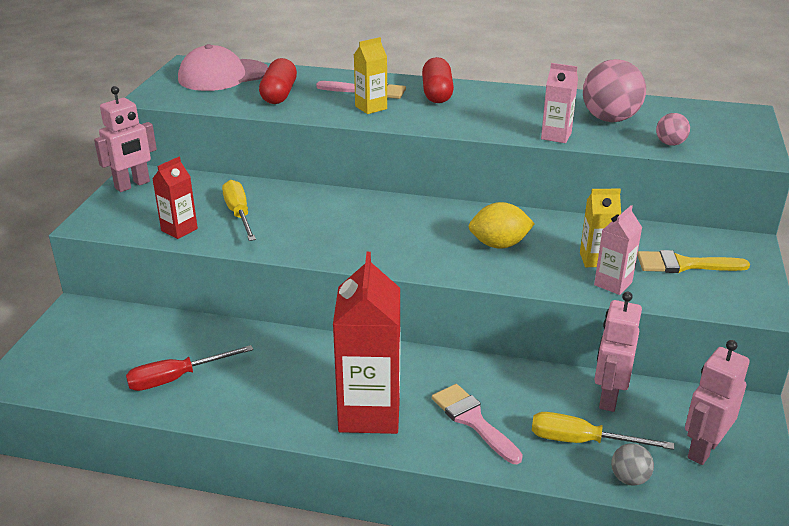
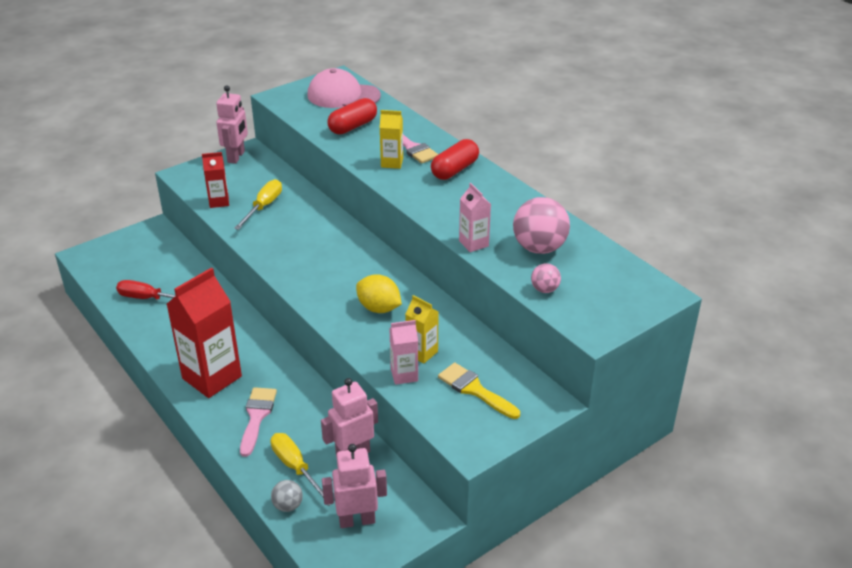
camera: 40 degrees right, 5 degrees up
pink robot [94,86,157,192] -> pink robot turned 75 degrees counterclockwise [216,85,248,164]

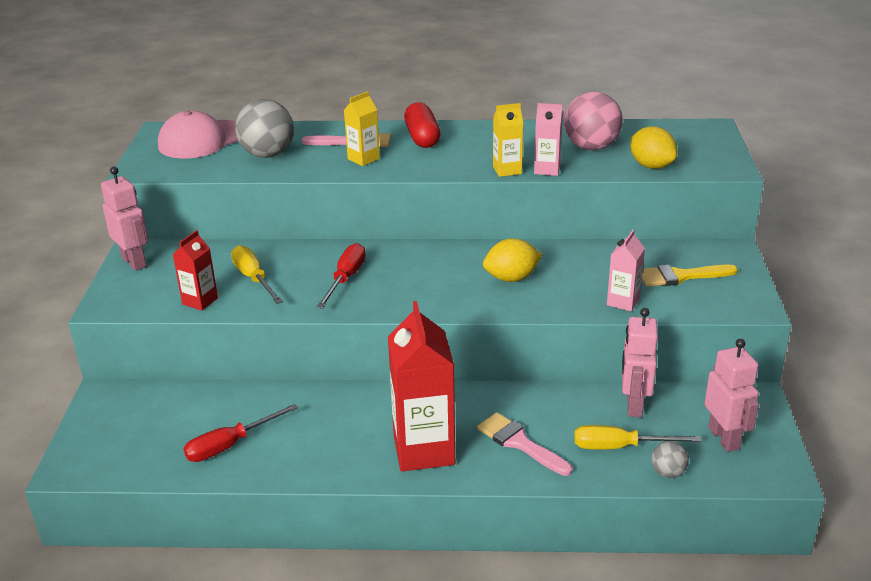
camera: 50 degrees left, 5 degrees down
pink robot [322,444,387,528] -> pink robot turned 135 degrees clockwise [704,339,759,452]
red capsule [327,98,377,134] -> grey ball [235,99,294,158]
yellow carton [405,295,439,364] -> yellow carton moved to [493,103,523,177]
pink ball [531,263,561,293] -> yellow lemon [630,126,677,169]
none -> red screwdriver [316,243,366,309]

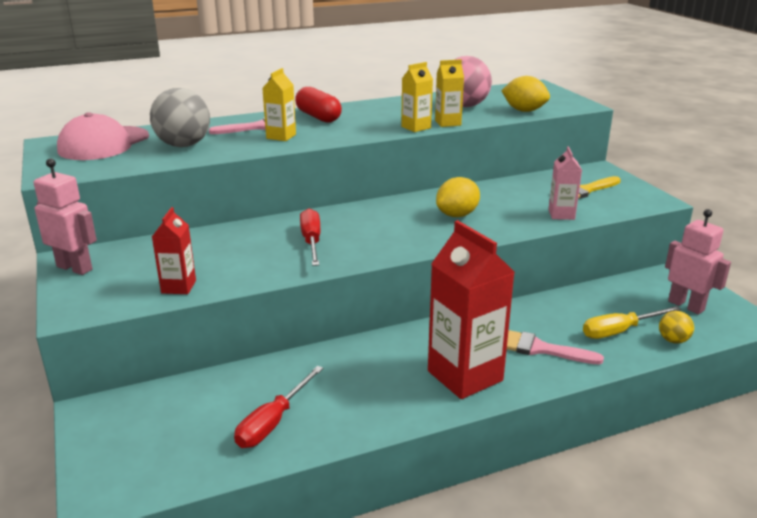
camera: 25 degrees left, 5 degrees down
yellow screwdriver [231,245,283,304] -> none
pink carton [534,103,563,176] -> yellow carton [435,59,464,127]
pink robot [622,308,658,417] -> none
grey ball [651,441,689,478] -> yellow ball [659,311,694,344]

